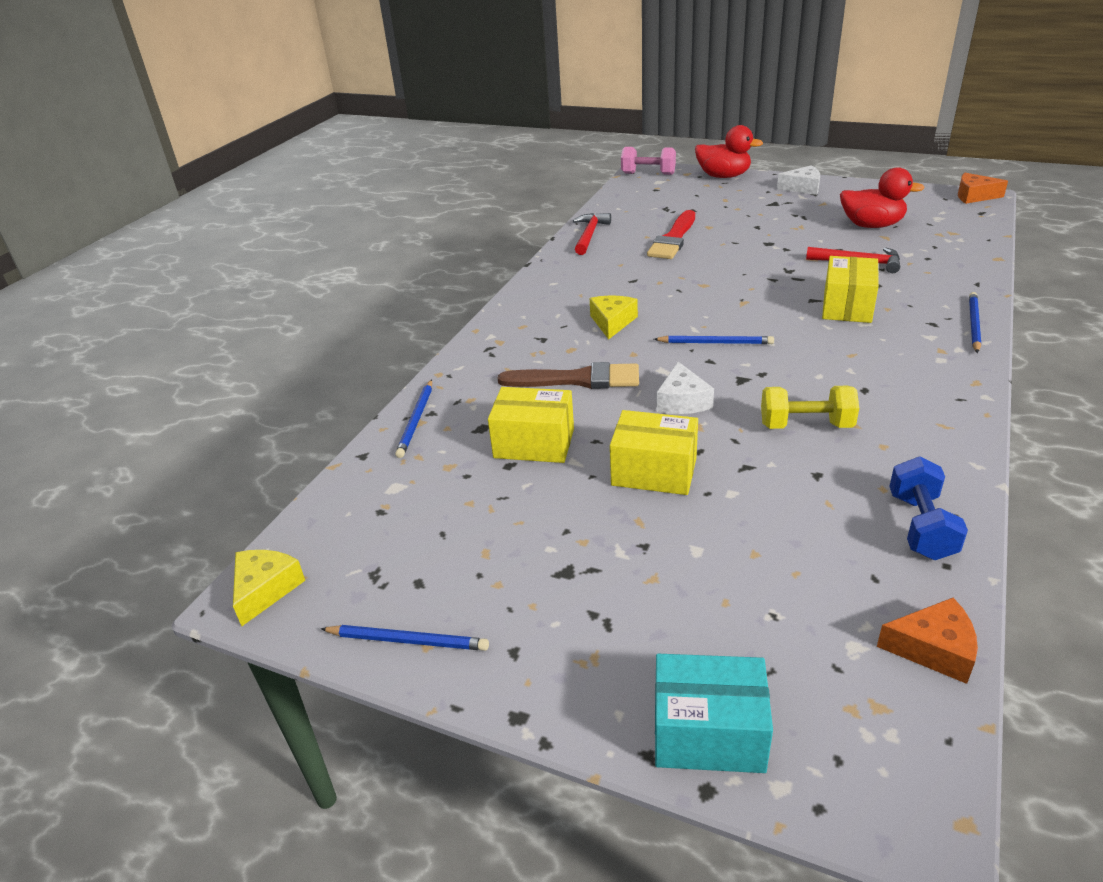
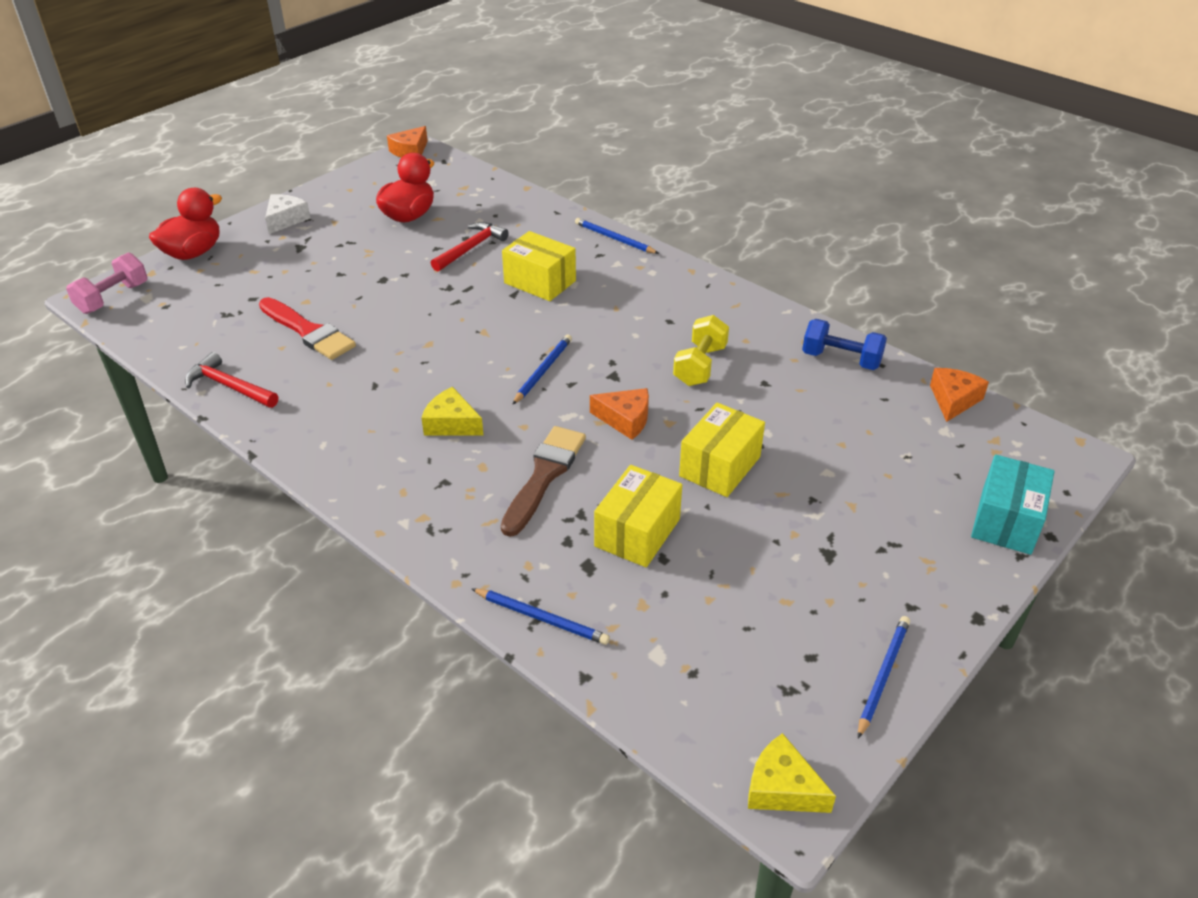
camera: 75 degrees left, 5 degrees up
white cheese [656,362,714,414] -> orange cheese [590,388,649,440]

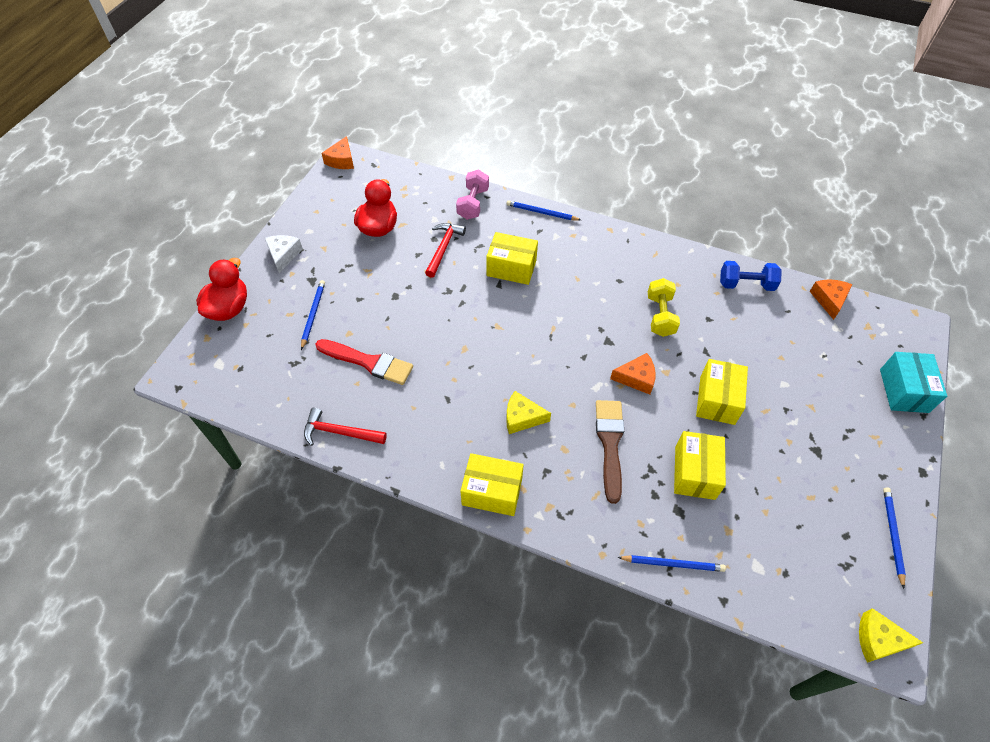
camera: 20 degrees left, 15 degrees up
pink dumbbell [66,252,148,314] -> pink dumbbell moved to [456,170,489,220]
blue pencil [512,334,572,405] -> blue pencil moved to [301,280,325,350]
none -> yellow box [460,453,524,516]

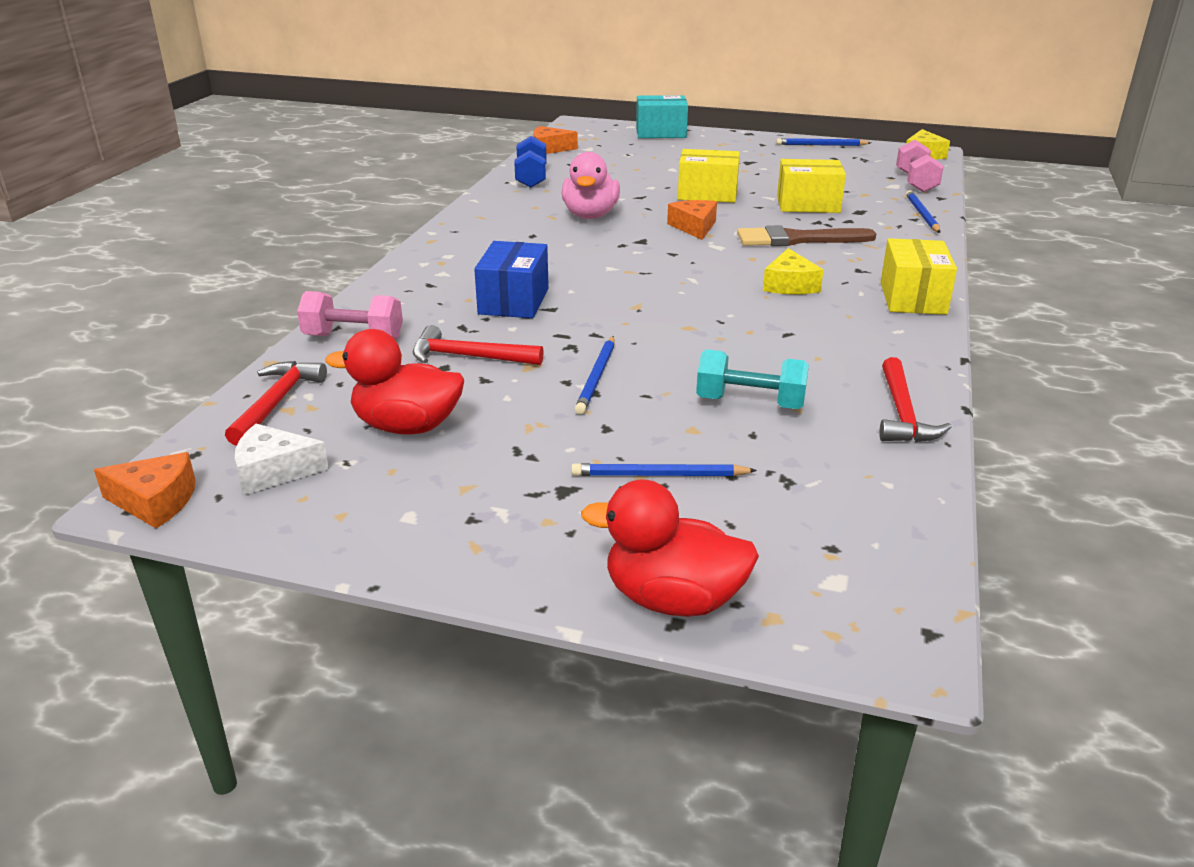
camera: 95 degrees left, 25 degrees down
white cheese [265,235,303,273] -> white cheese moved to [235,424,329,495]
red brush [316,339,413,385] -> turquoise dumbbell [696,349,809,409]
yellow box [486,232,538,285] -> blue box [474,241,549,318]
blue pencil [506,200,581,221] -> blue pencil moved to [575,336,614,414]
yellow dumbbell [648,278,680,337] -> pink duck [562,152,620,219]
none -> red hammer [225,361,327,445]
none -> pink dumbbell [896,140,944,193]

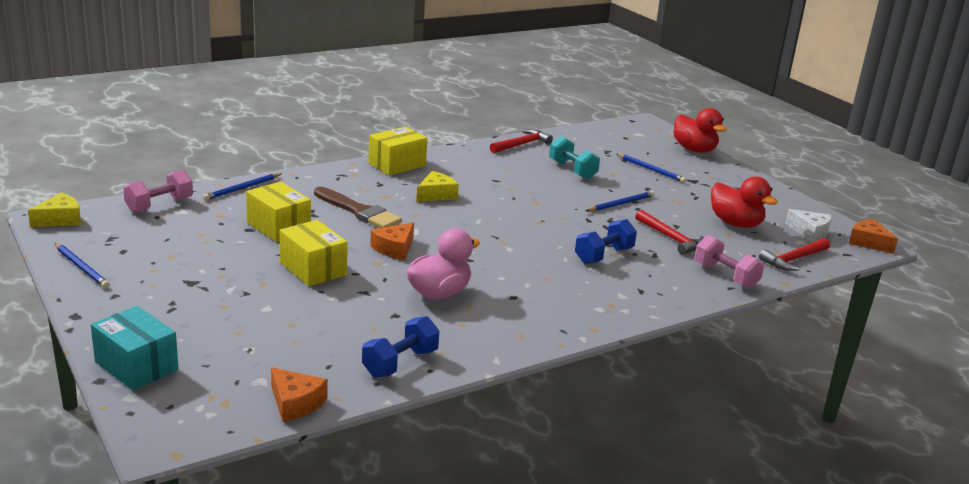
camera: 140 degrees left, 5 degrees down
blue box [474,241,549,318] -> blue dumbbell [575,219,637,264]

